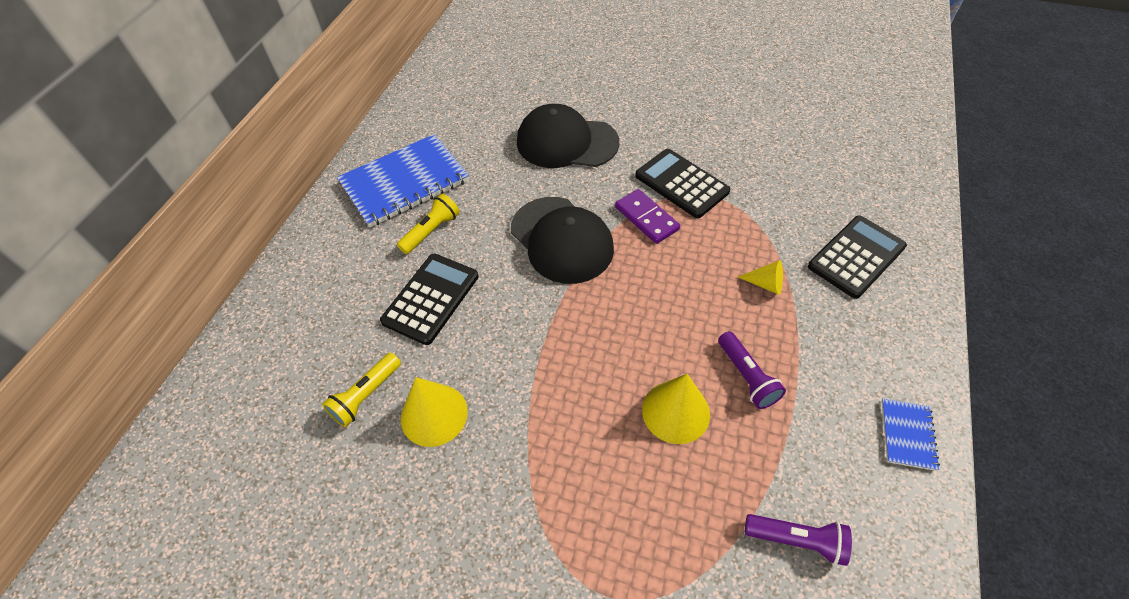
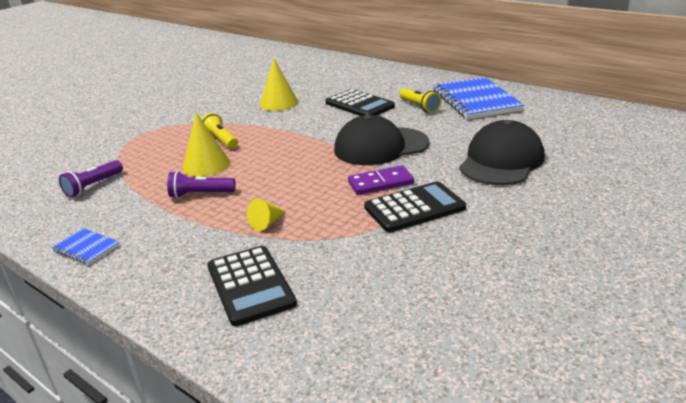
camera: 110 degrees right, 25 degrees down
yellow flashlight [322,353,401,427] -> yellow flashlight moved to [201,113,238,149]

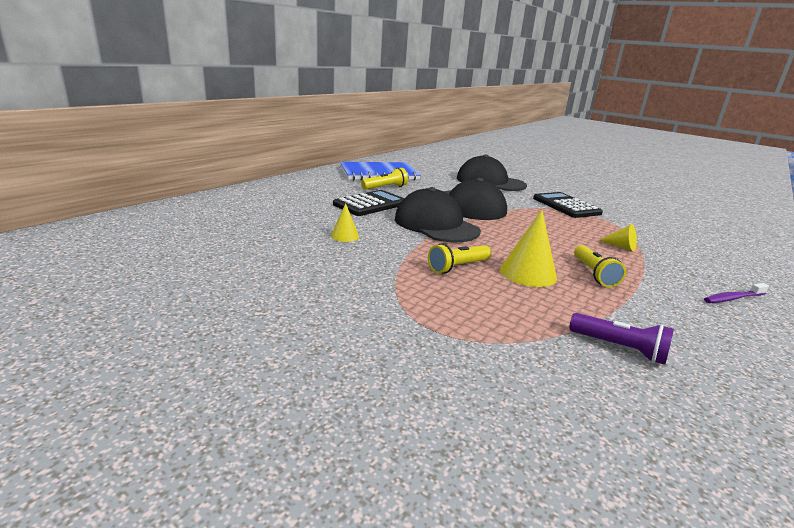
camera: 95 degrees left, 5 degrees down
blue notebook [52,228,120,265] -> none
purple flashlight [167,171,235,198] -> yellow flashlight [574,245,626,287]
black calculator [207,246,297,326] -> none
yellow cone [260,58,298,111] -> yellow cone [331,203,359,242], size x0.57
purple domino [348,165,414,195] -> none
none -> black cap [395,187,481,242]
none -> purple toothbrush [704,283,769,303]

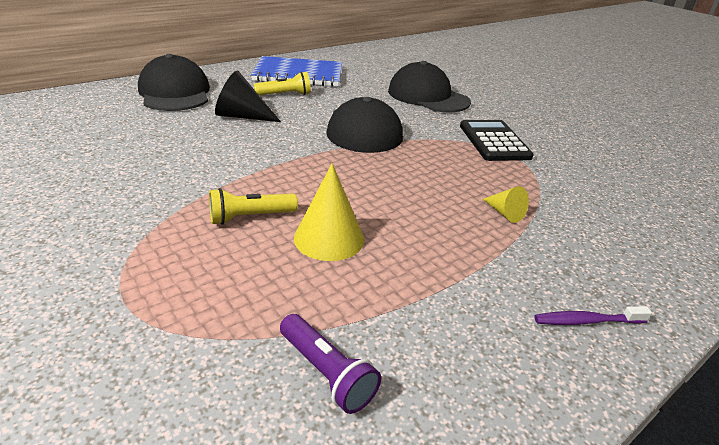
camera: 15 degrees right, 10 degrees up
yellow cone [331,203,359,242] -> none
black calculator [333,190,404,216] -> black cone [215,70,281,122]
black cap [395,187,481,242] -> black cap moved to [138,54,210,111]
yellow flashlight [574,245,626,287] -> none

